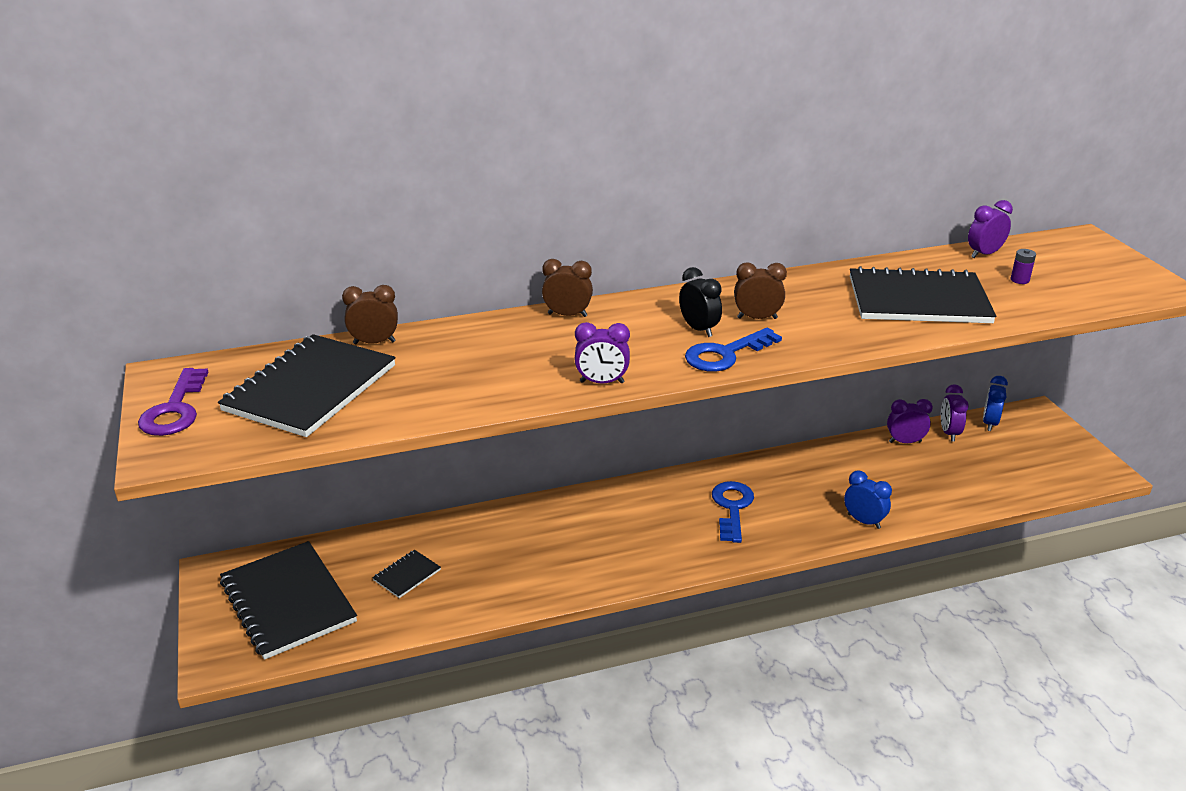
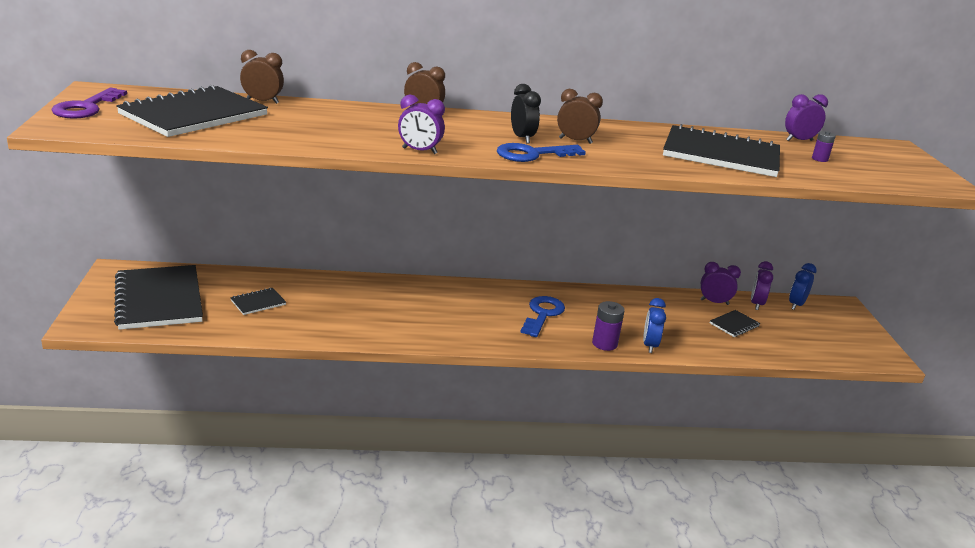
camera: 10 degrees right, 5 degrees down
blue clock [844,470,892,529] -> blue clock turned 135 degrees counterclockwise [643,298,666,353]
none -> purple battery [592,301,625,351]
none -> black notebook [710,310,760,337]

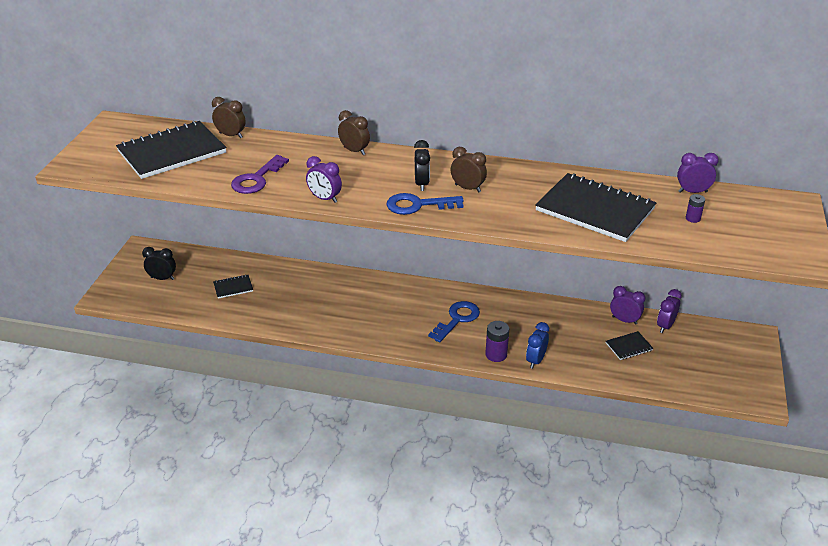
camera: 20 degrees right, 10 degrees up
purple key [51,88,127,119] -> purple key moved to [231,155,289,194]
black notebook [114,265,203,330] -> black clock [142,247,176,280]
blue clock [789,263,817,310] -> none

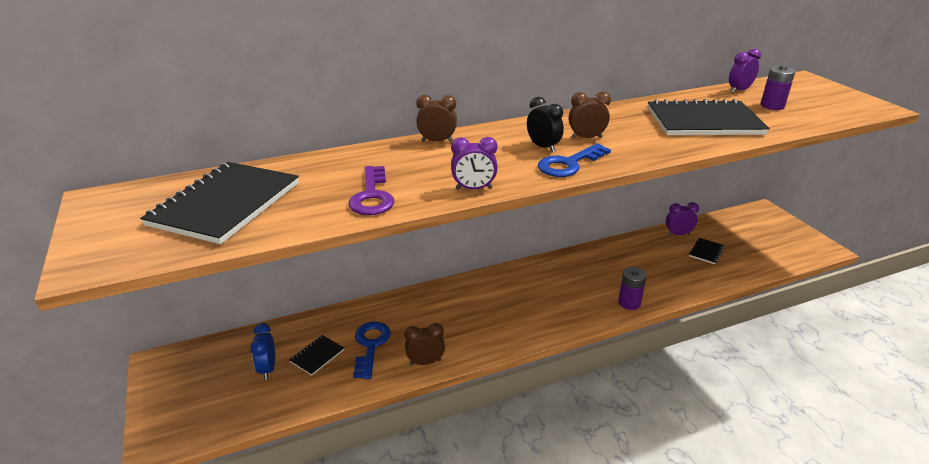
camera: 35 degrees left, 5 degrees down
black clock [142,247,176,280] -> none
brown clock [212,97,246,138] -> brown clock moved to [405,323,445,365]
blue key [428,301,480,343] -> blue key moved to [353,322,391,379]
blue clock [526,322,549,369] -> blue clock moved to [250,323,275,380]
purple clock [657,289,682,333] -> none
purple battery [686,194,705,223] -> purple battery [760,65,795,110], size x1.65

